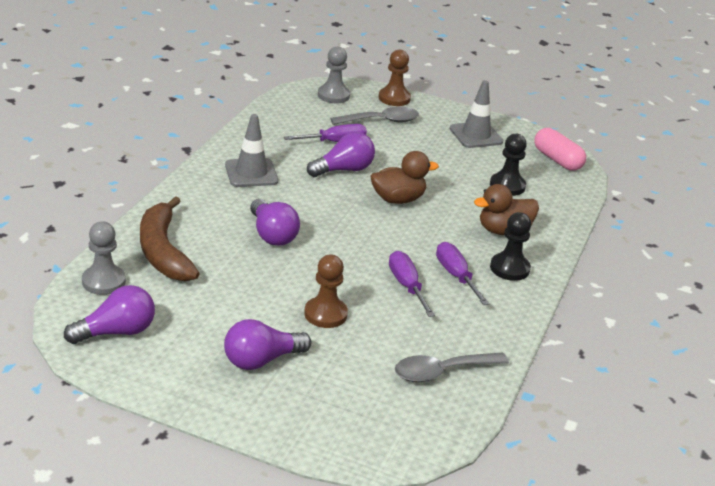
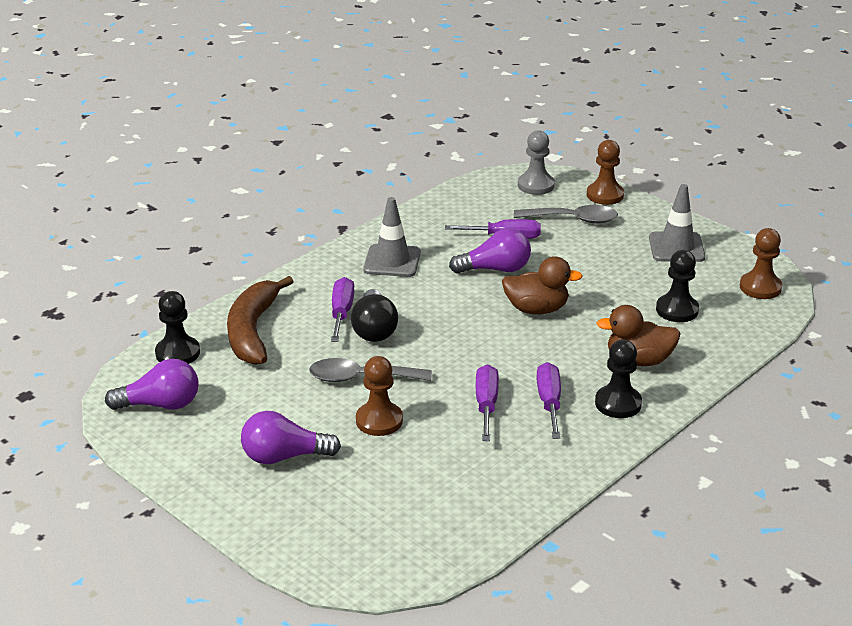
camera: 25 degrees right, 0 degrees up
grey pawn [82,222,126,295] -> black pawn [155,291,200,364]
purple light bulb [250,199,300,246] -> black light bulb [351,289,398,342]
grey spoon [395,352,509,382] -> grey spoon moved to [309,358,432,382]
pink capsule [534,128,586,171] -> brown pawn [740,228,782,299]
none -> purple screwdriver [331,277,355,342]

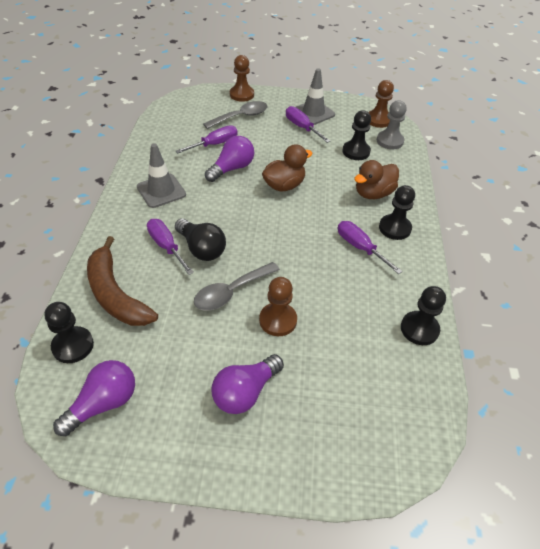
camera: 40 degrees left, 15 degrees up
purple screwdriver [476,364,499,441] -> purple screwdriver moved to [286,106,330,143]
grey pawn [518,130,555,195] -> grey pawn moved to [377,100,407,149]
none -> black pawn [401,286,446,345]

